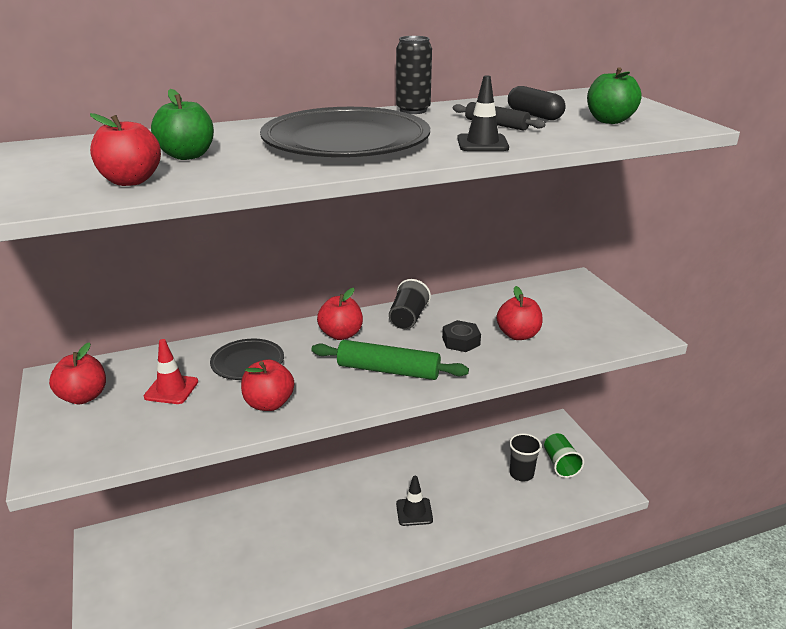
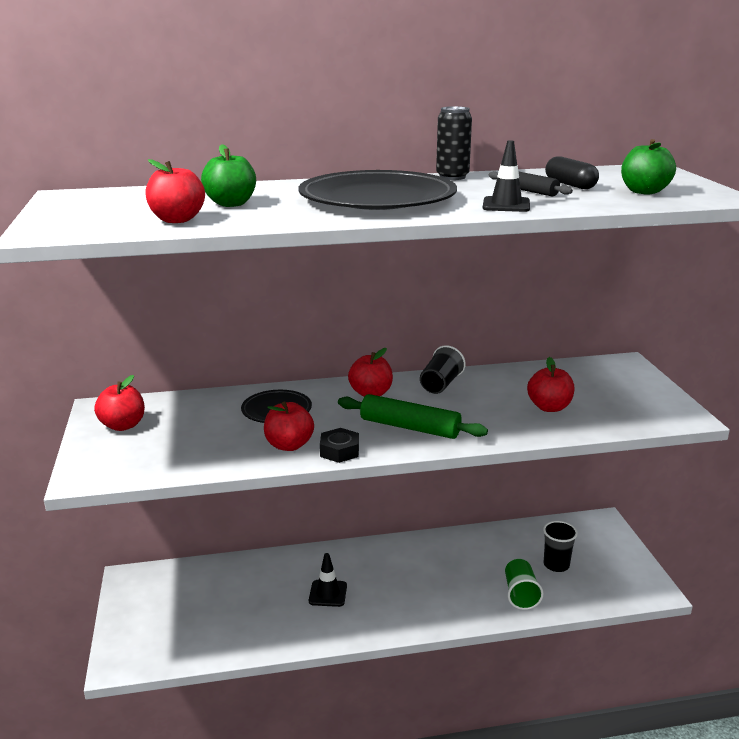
camera: 10 degrees right, 5 degrees down
red traffic cone [144,339,198,404] -> none
black traffic cone [396,476,433,526] -> black traffic cone moved to [309,553,347,607]
black nut [442,320,481,352] -> black nut moved to [320,428,359,463]
green cup [544,433,584,478] -> green cup moved to [505,559,543,610]

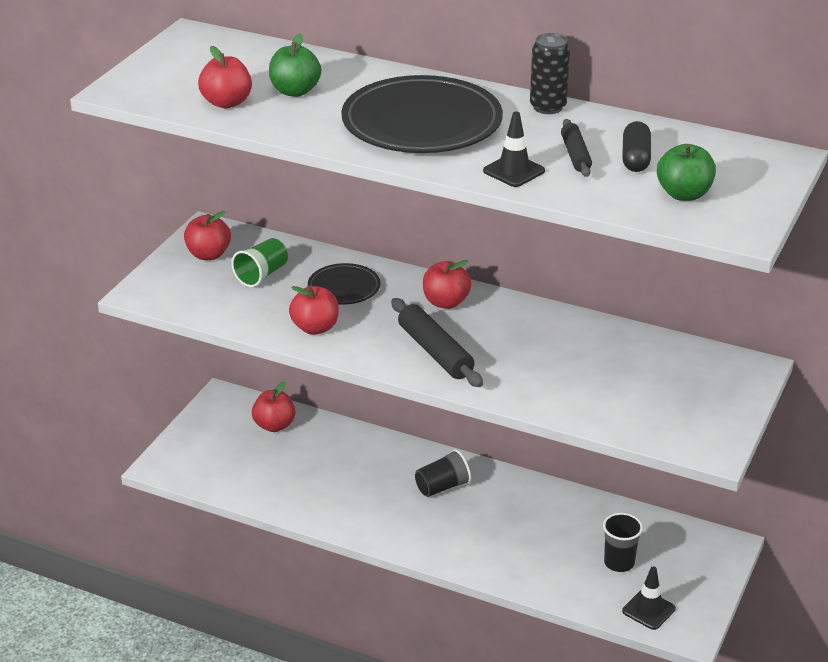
camera: 35 degrees right, 10 degrees up
black traffic cone [309,553,347,607] -> black traffic cone moved to [622,566,676,630]
black nut [320,428,359,463] -> none
green rolling pin [338,394,488,439] -> black rolling pin [391,298,483,387]
black cup [420,345,466,394] -> black cup moved to [415,449,471,497]
green cup [505,559,543,610] -> green cup moved to [231,238,288,287]
red apple [527,357,575,412] -> red apple moved to [252,382,295,432]

